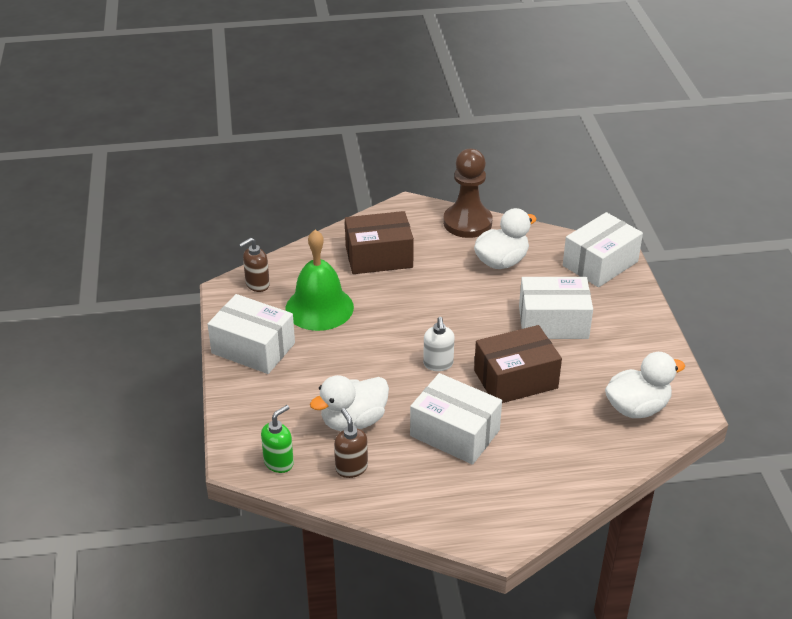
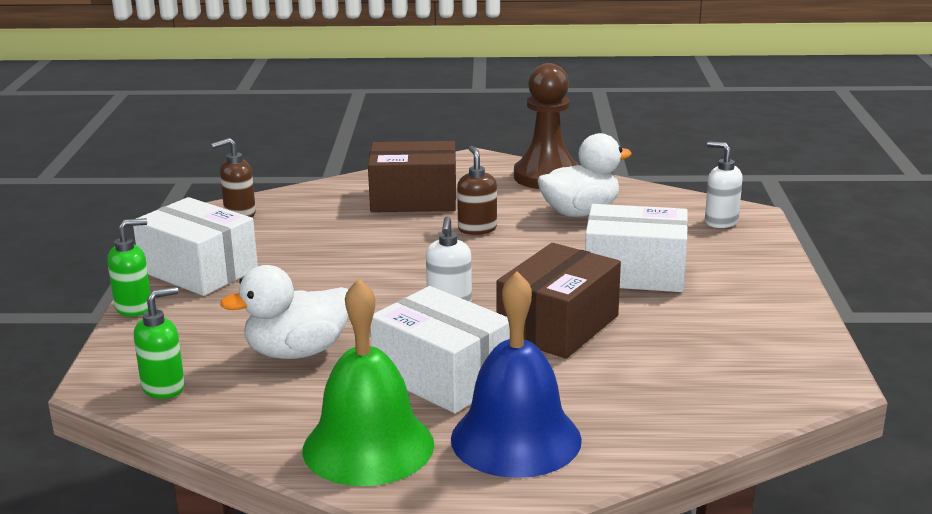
camera: 10 degrees right, 15 degrees down
green bell [285,230,354,331] -> green bell moved to [303,278,434,486]
brown soap dispenser [334,408,368,478] -> brown soap dispenser moved to [457,146,497,235]
brown box [474,325,562,403] -> brown box turned 45 degrees counterclockwise [496,243,621,359]
white box [563,212,643,287] -> white soap dispenser [705,141,743,228]
white duck [605,352,685,418] -> none
none -> green soap dispenser [107,218,151,317]
none -> blue bell [451,272,582,478]

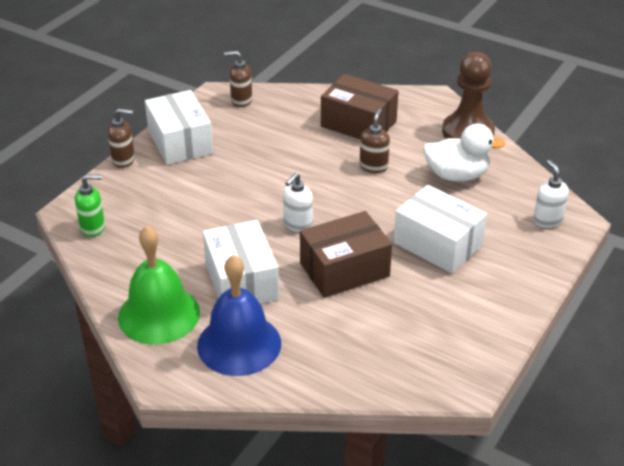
camera: 30 degrees right, 15 degrees up
green soap dispenser [107,218,151,317] -> brown soap dispenser [108,109,135,168]
white duck [220,265,349,359] -> none

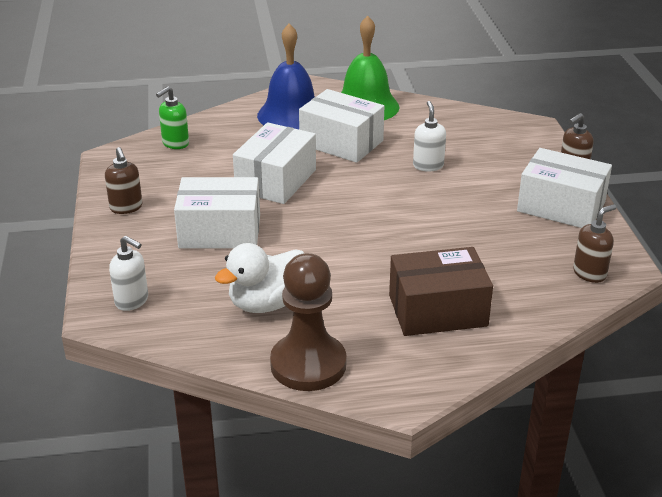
camera: 140 degrees right, 5 degrees down
green soap dispenser [75,174,105,237] -> green soap dispenser moved to [156,86,189,149]
white soap dispenser [283,173,313,232] -> white soap dispenser moved to [413,101,446,172]
brown box [300,211,392,298] -> white box [233,122,316,204]
brown soap dispenser [360,108,390,173] -> brown soap dispenser moved to [105,147,143,214]

